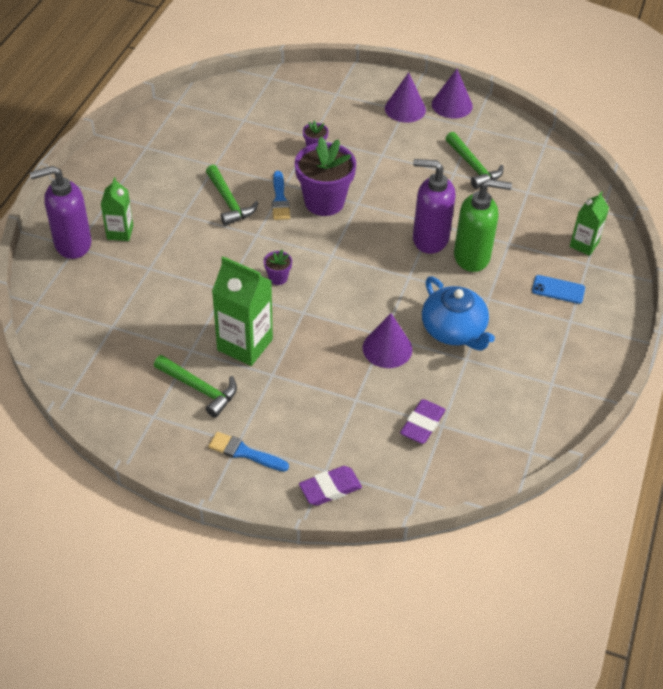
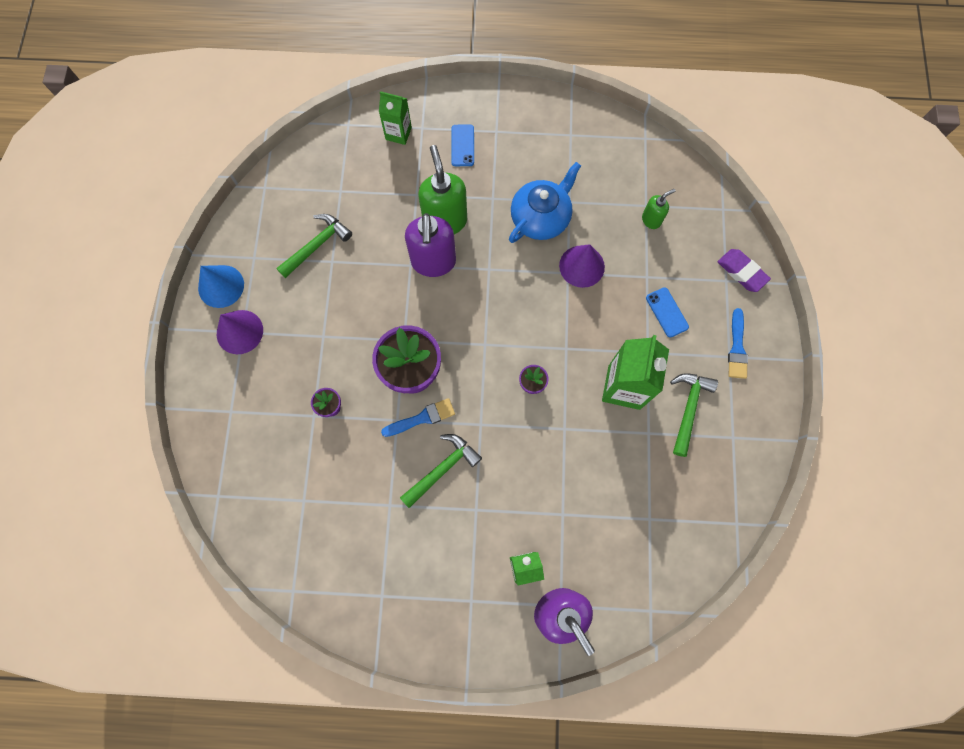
camera: 105 degrees left, 25 degrees up
purple eraser [400,399,446,444] -> green soap dispenser [642,189,676,229]
purple cone [432,69,473,119] -> blue cone [198,265,244,308]
none -> blue phone [646,287,689,338]

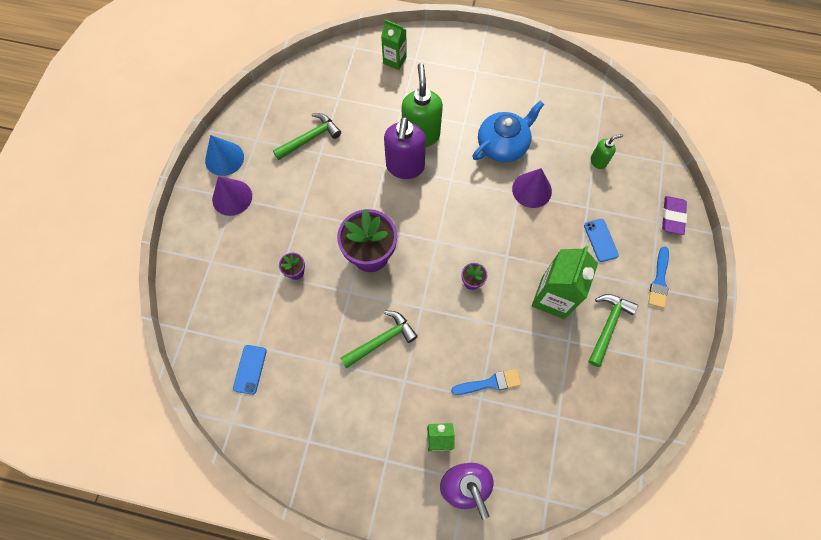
camera: 10 degrees right, 5 degrees down
blue brush [381,398,455,437] -> blue brush moved to [451,369,521,395]
blue phone [451,125,474,166] -> blue phone moved to [233,345,267,395]
purple eraser [718,249,771,292] -> purple eraser turned 45 degrees clockwise [662,196,687,235]

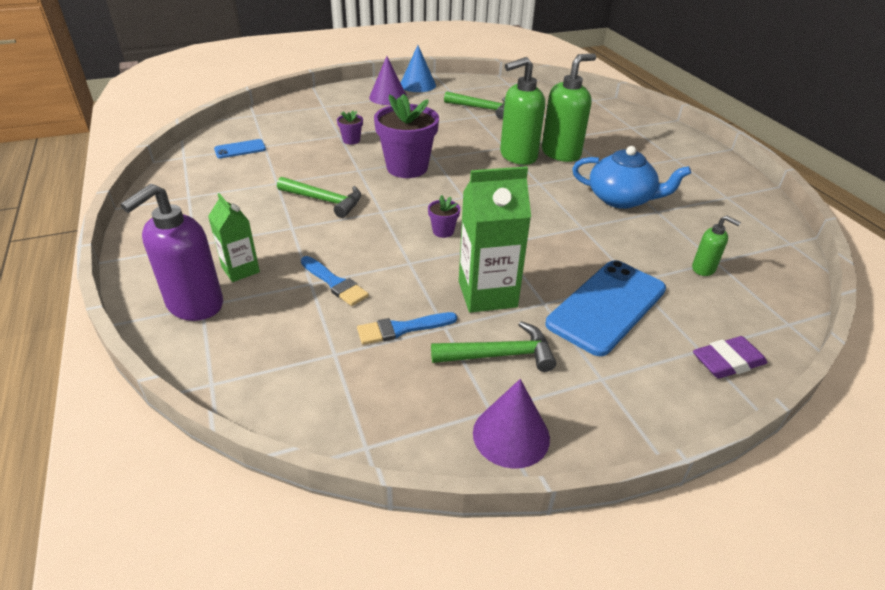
camera: 55 degrees right, 30 degrees down
green carton [381,20,407,70] -> none
purple soap dispenser [384,117,426,179] -> green soap dispenser [500,57,545,165]
purple cone [512,168,552,208] -> purple cone moved to [473,379,550,469]
blue phone [584,219,619,262] -> blue phone [546,260,666,356], size x2.07
blue brush [648,246,669,308] -> blue brush moved to [357,312,457,345]

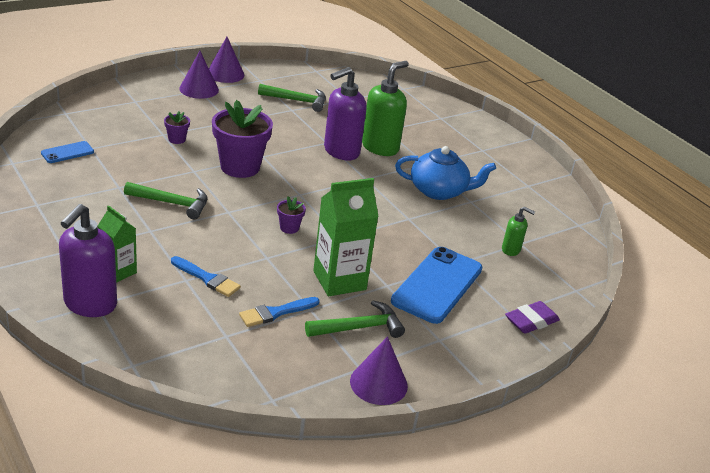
camera: 15 degrees left, 5 degrees down
blue cone [401,45,436,92] -> purple cone [209,37,244,83]
green soap dispenser [500,57,545,165] -> purple soap dispenser [324,67,366,161]

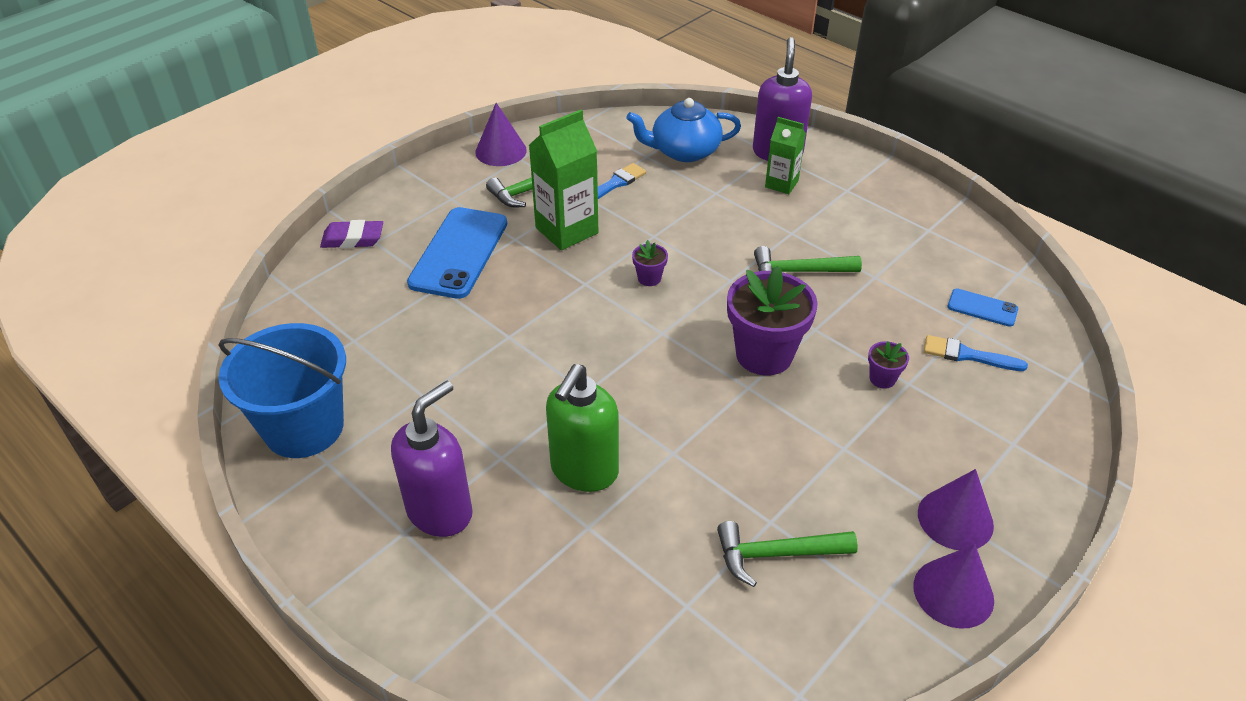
camera: 170 degrees right, 10 degrees up
blue phone [41,141,94,163] -> blue phone turned 75 degrees clockwise [948,289,1018,327]
blue brush [171,256,241,297] -> blue brush moved to [924,335,1028,371]
purple soap dispenser [324,67,366,161] -> purple soap dispenser moved to [391,380,473,537]
blue teapot [395,146,496,200] -> blue teapot moved to [626,98,741,162]
green soap dispenser [502,207,535,256] -> none
purple eraser [505,301,560,334] -> purple eraser turned 45 degrees clockwise [320,220,383,248]
none -> blue bucket [218,323,346,458]

